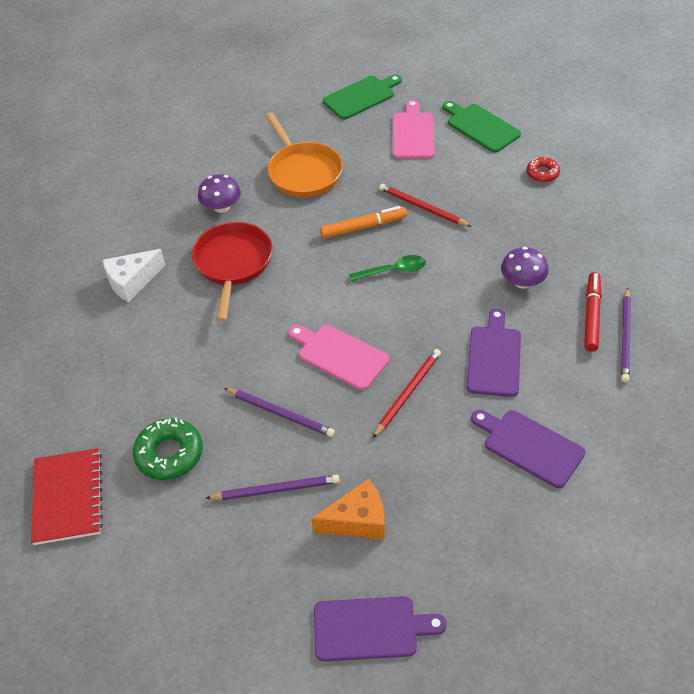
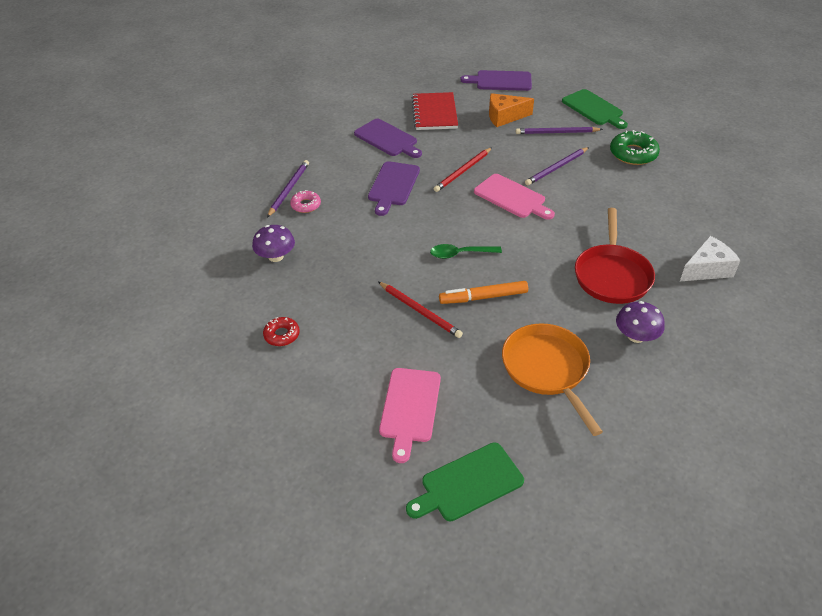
camera: 175 degrees left, 5 degrees down
red notebook [31,448,103,545] -> red notebook moved to [412,92,458,130]
purple pencil [224,388,335,437] -> purple pencil turned 75 degrees counterclockwise [525,147,589,186]
green cutting board [443,101,521,152] -> green cutting board moved to [562,89,628,129]
purple mushroom [501,247,549,289] -> purple mushroom moved to [252,225,295,262]
red marker [584,272,602,352] -> pink donut [290,190,321,213]

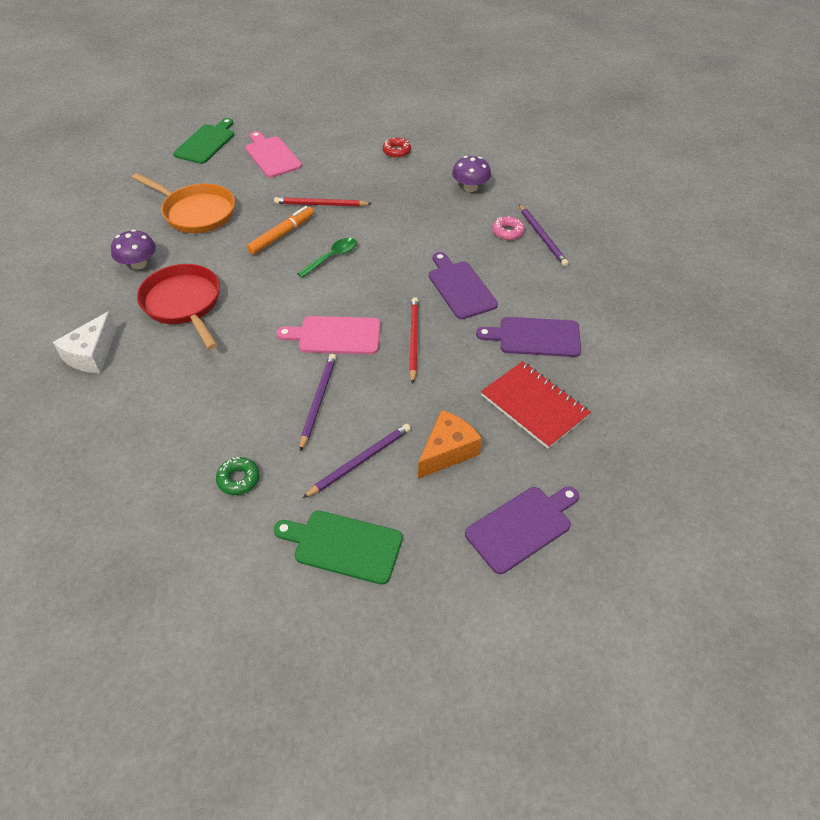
camera: 140 degrees right, 5 degrees up
green donut [610,130,660,165] -> green donut [216,457,260,495], size x0.59

